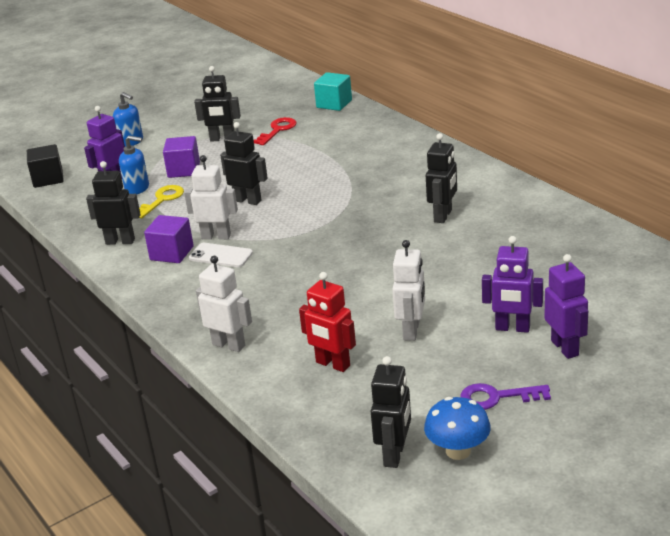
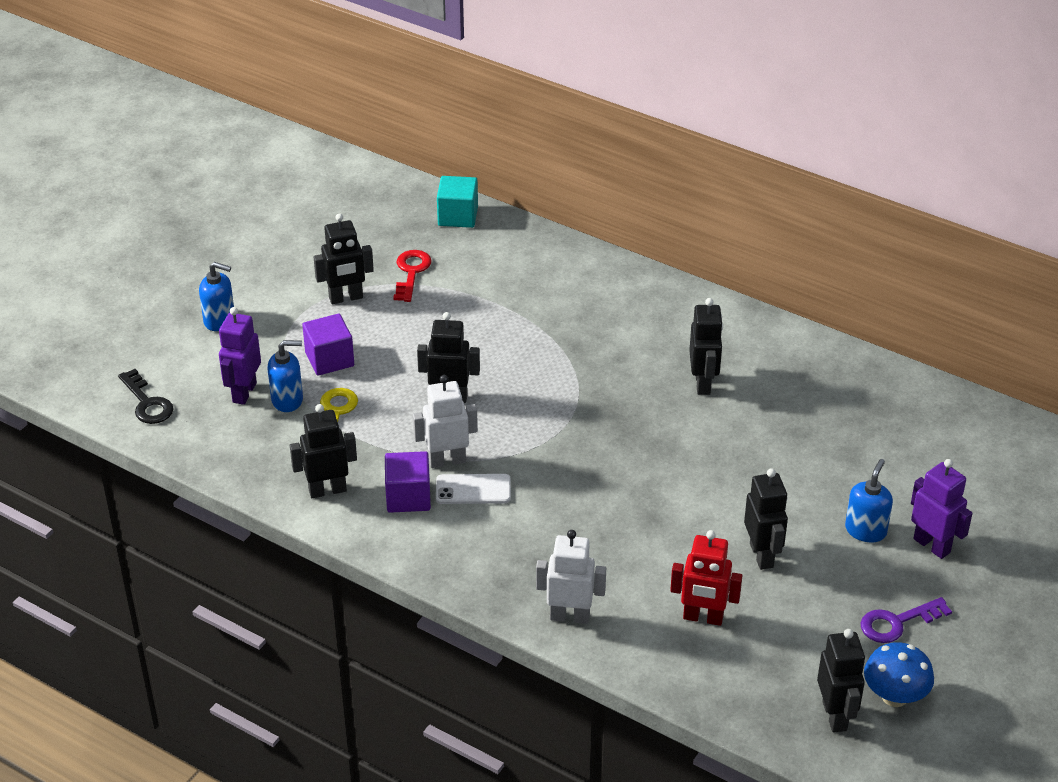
camera: 25 degrees left, 10 degrees up
black cube [27,144,64,188] -> black key [118,369,174,424]
white robot [392,240,425,341] -> black robot [744,468,788,570]
purple robot [482,236,543,333] -> blue soap dispenser [845,459,893,542]

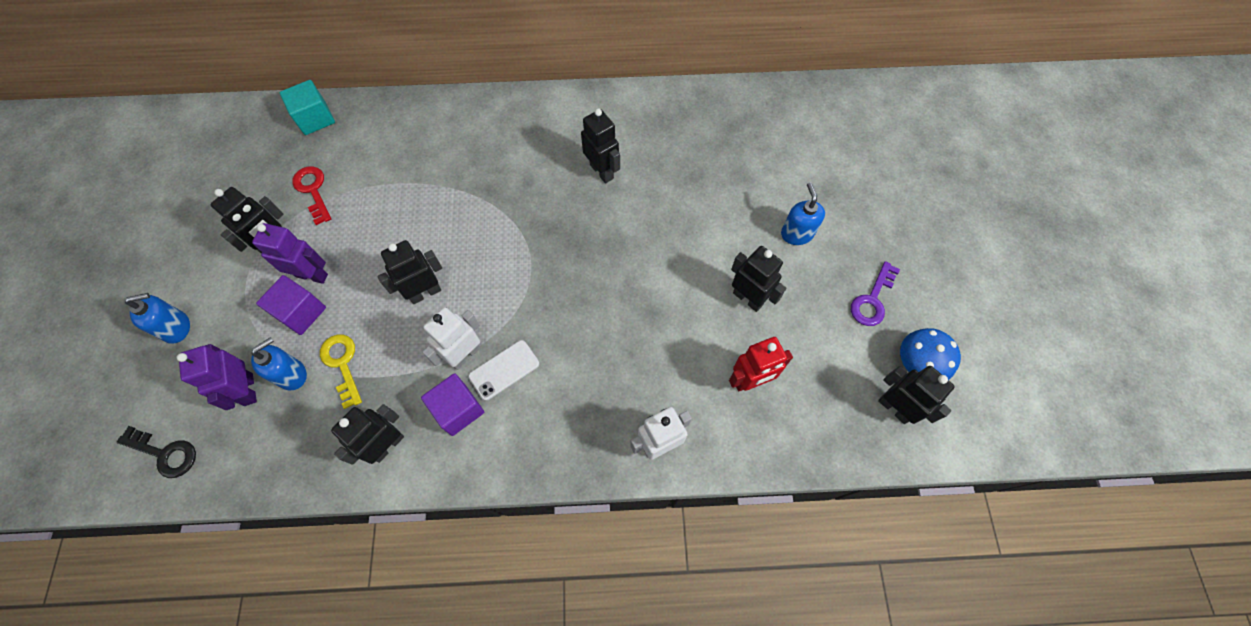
camera: 35 degrees left, 25 degrees up
purple robot [911,459,973,559] -> purple robot moved to [252,223,328,284]

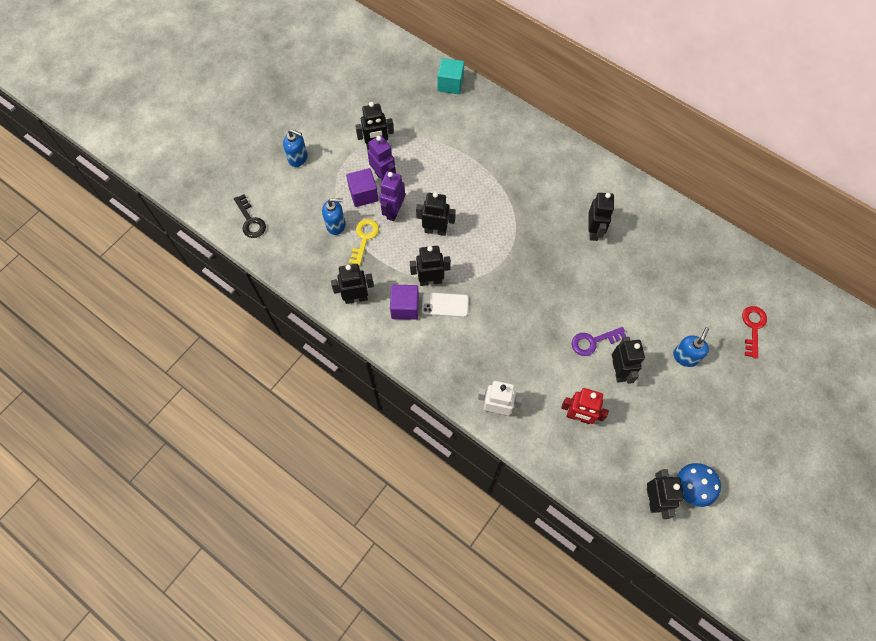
camera: 40 degrees right, 0 degrees up
purple robot [177,344,257,410] -> purple robot moved to [380,171,405,221]
red key [292,166,331,225] -> red key moved to [742,306,767,359]
white robot [422,307,480,370] -> black robot [410,246,451,286]
purple key [851,261,900,326] -> purple key moved to [572,327,626,356]

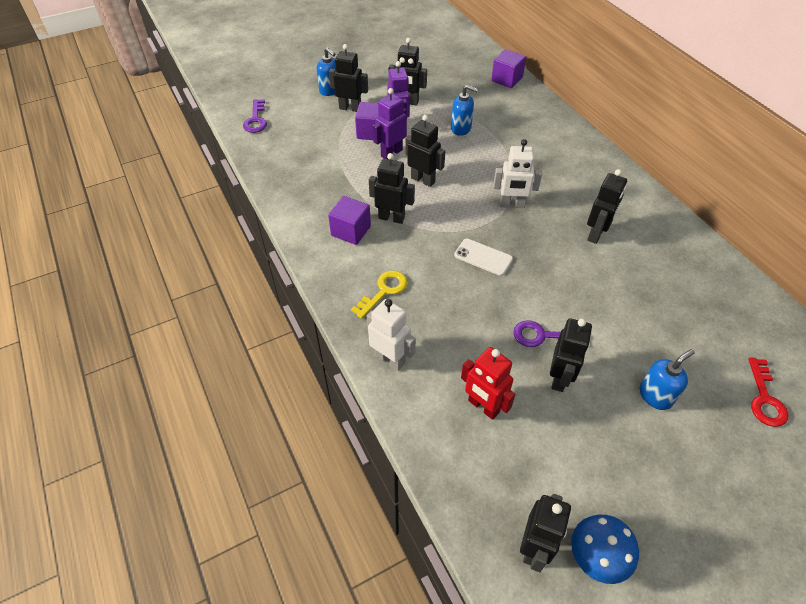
camera: 25 degrees right, 15 degrees down
black key [234,194,266,238] -> purple key [243,99,267,133]
blue soap dispenser [322,198,345,235] -> blue soap dispenser moved to [451,85,478,136]
black robot [331,264,374,304] -> black robot moved to [329,44,368,112]
yellow key [349,219,379,266] -> yellow key moved to [351,270,407,319]
white phone [422,292,469,317] -> white phone moved to [454,239,513,276]
turquoise cube [437,58,464,94] -> purple cube [491,49,526,88]
red key [742,306,767,359] -> red key turned 150 degrees clockwise [748,357,788,427]
none -> white robot [493,139,542,208]

